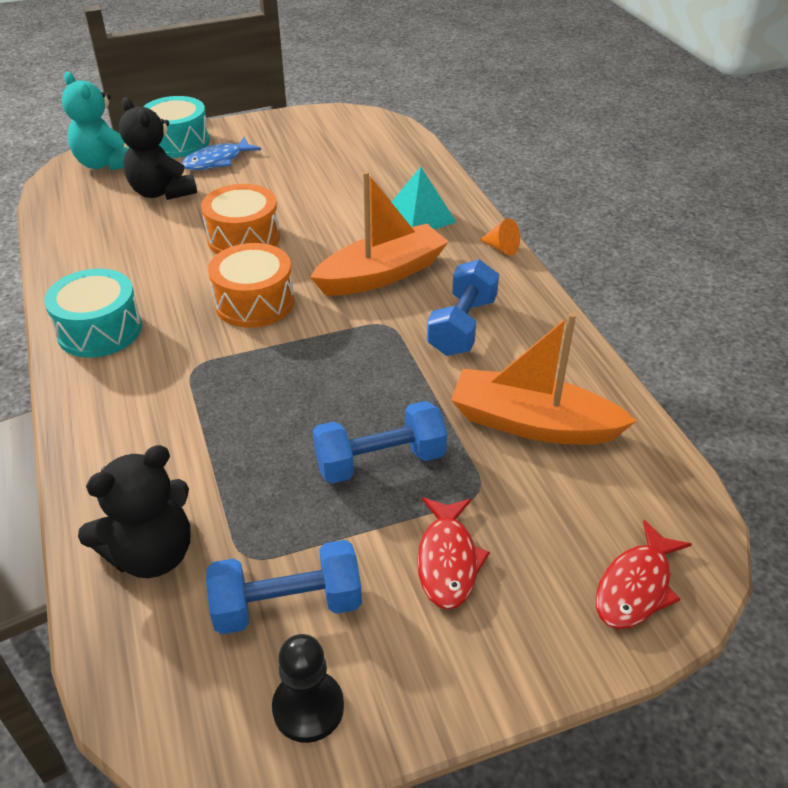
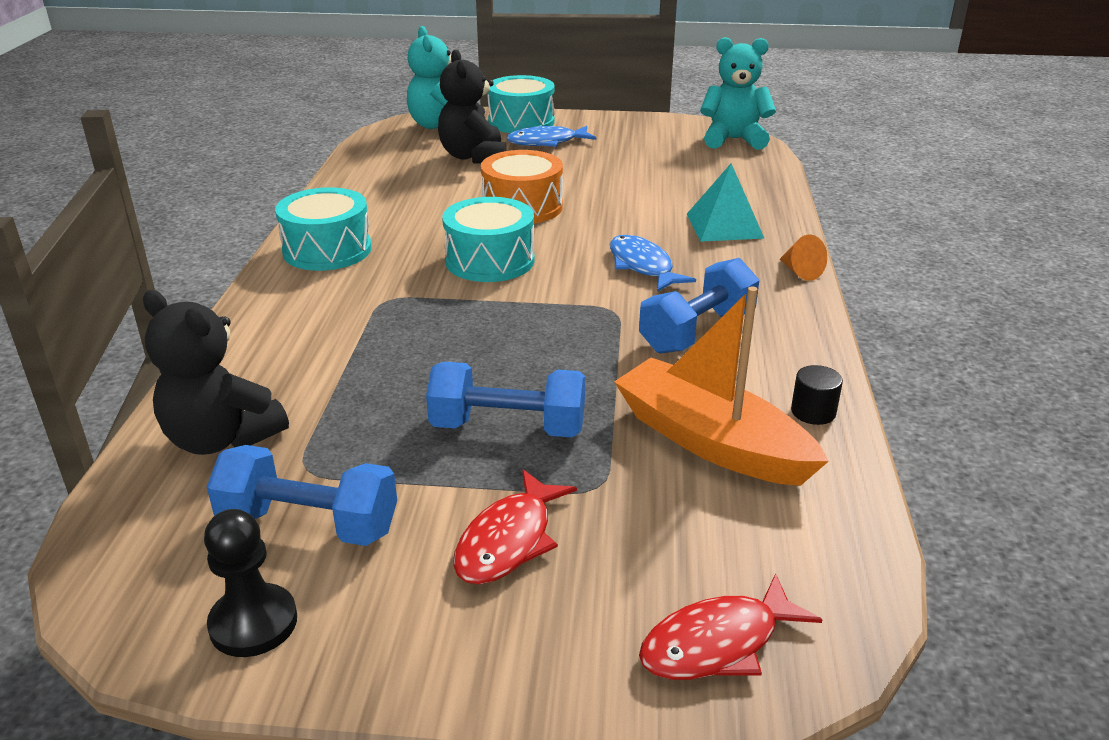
camera: 25 degrees right, 10 degrees down
black teddy bear [78,445,191,578] -> black teddy bear turned 45 degrees clockwise [143,290,289,455]
orange drum [208,243,294,328] -> turquoise drum [442,197,534,282]
orange boat [310,171,448,295] -> blue fish [610,235,696,292]
none -> turquoise teddy bear [700,37,776,150]
none -> black cylinder [791,365,843,425]

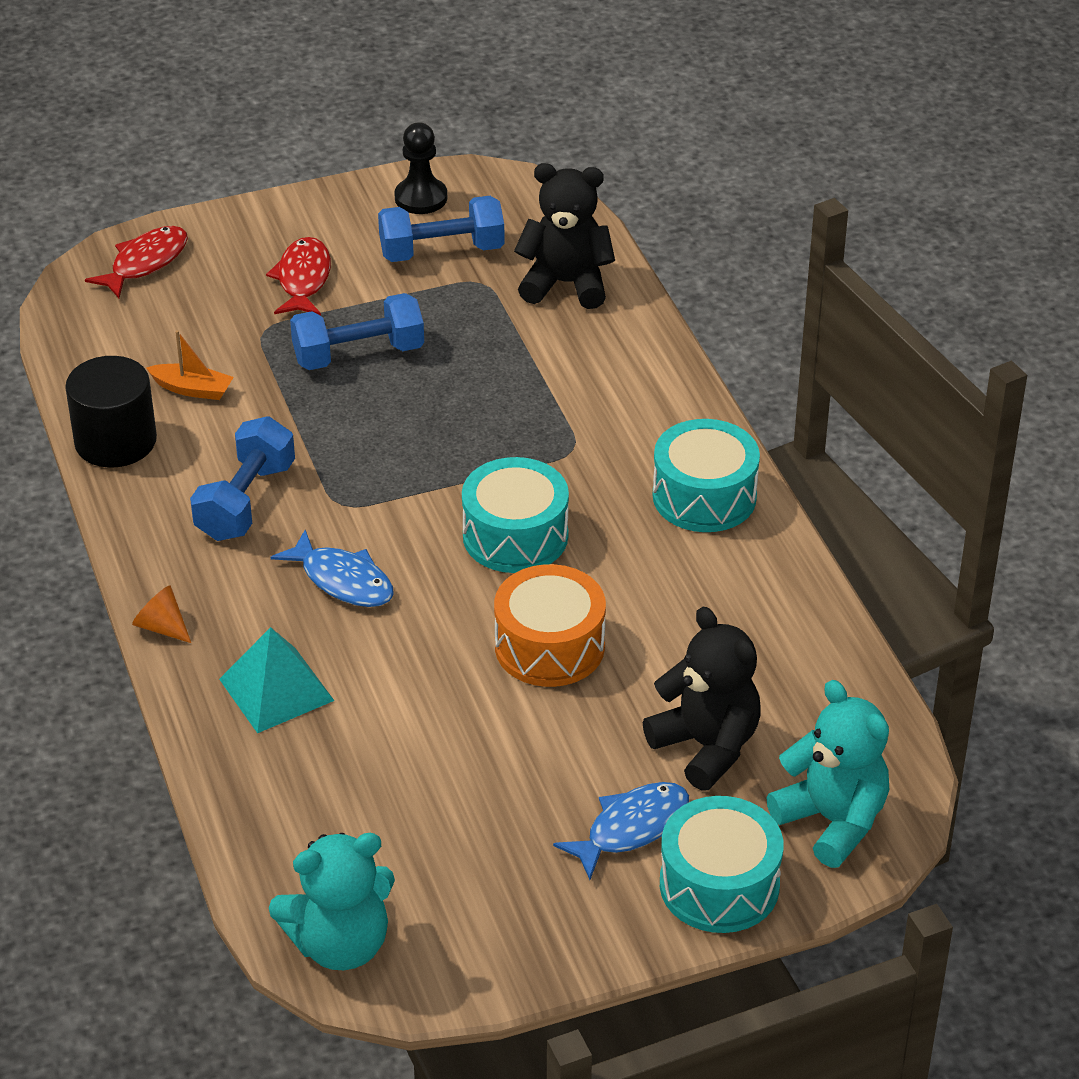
camera: 155 degrees right, 10 degrees up
orange boat [614,286,829,486] -> orange boat [146,330,233,400], size x0.47
black cylinder [791,365,843,425] -> black cylinder [65,356,157,468], size x2.08

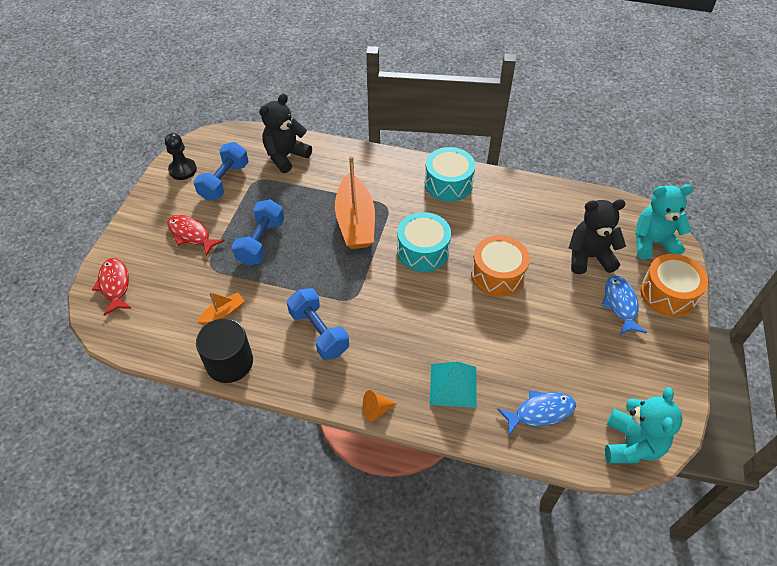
camera: 55 degrees left, 10 degrees up
blue fish [271,530,394,607] -> blue fish moved to [497,390,576,435]
turquoise drum [660,796,784,933] -> orange drum [640,254,708,317]
none -> orange boat [335,156,375,249]

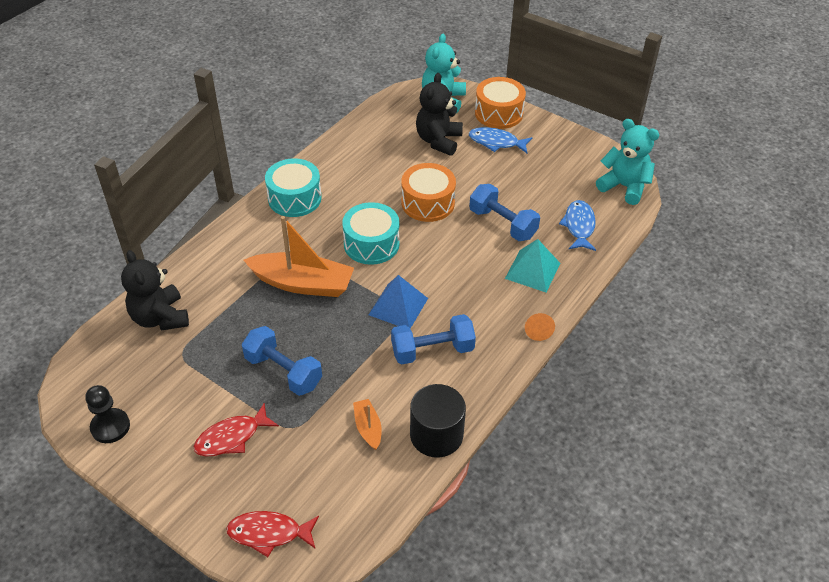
camera: 70 degrees left, 5 degrees down
blue dumbbell [193,142,248,201] -> blue dumbbell moved to [469,184,540,241]
none -> blue pyramid [369,275,428,329]

